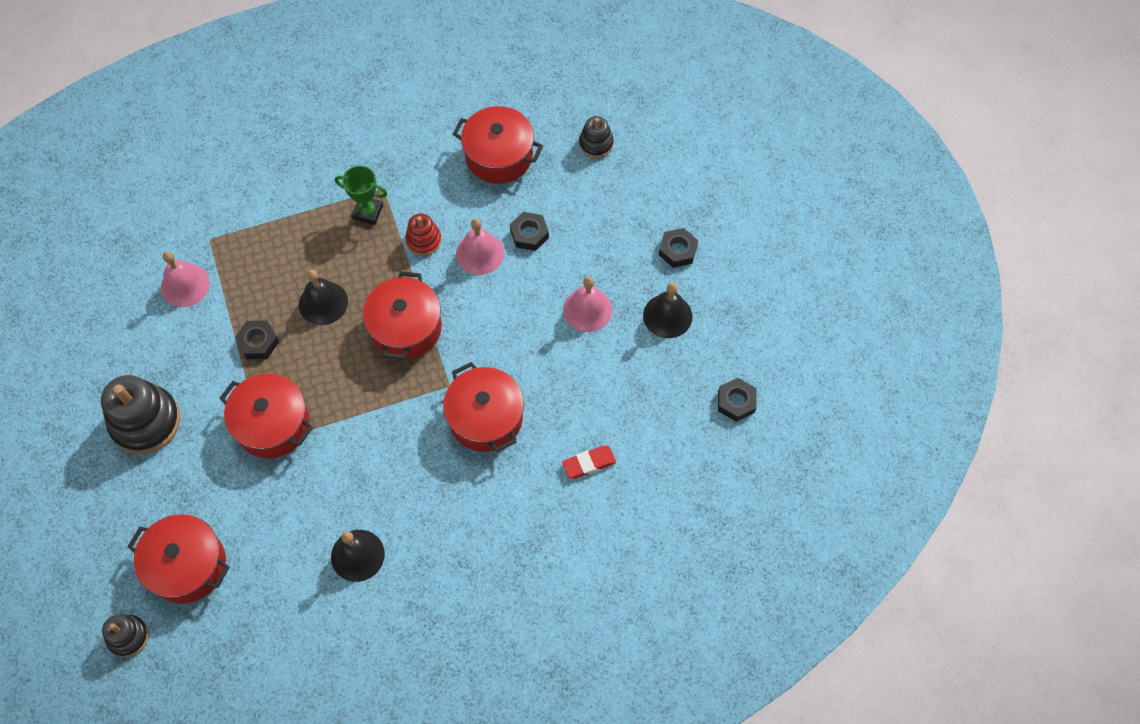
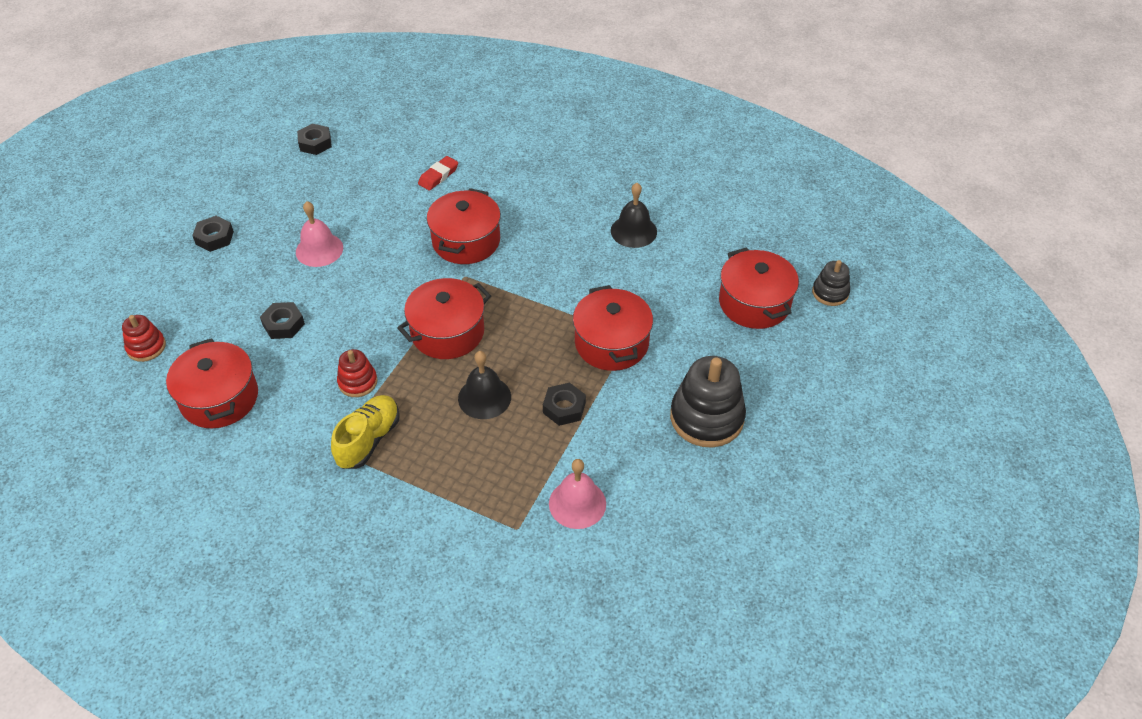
camera: 135 degrees left, 15 degrees down
green trophy [335,166,387,225] -> yellow shoe [331,395,400,469]
pink bell [456,218,504,275] -> none
red eraser [562,446,616,479] -> red eraser turned 75 degrees counterclockwise [418,156,458,191]
black stacking toy [579,116,614,158] -> red stacking toy [122,315,166,362]
black bell [643,283,692,338] -> none

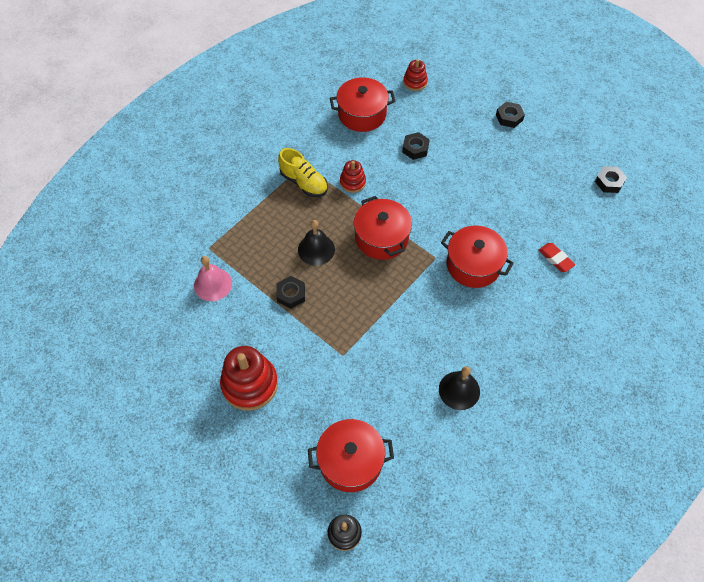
camera: 105 degrees right, 10 degrees up
pink bell [296,201,343,267] -> none
red pot [573,285,653,371] -> none
black stacking toy [670,356,746,447] -> red stacking toy [220,346,278,411]

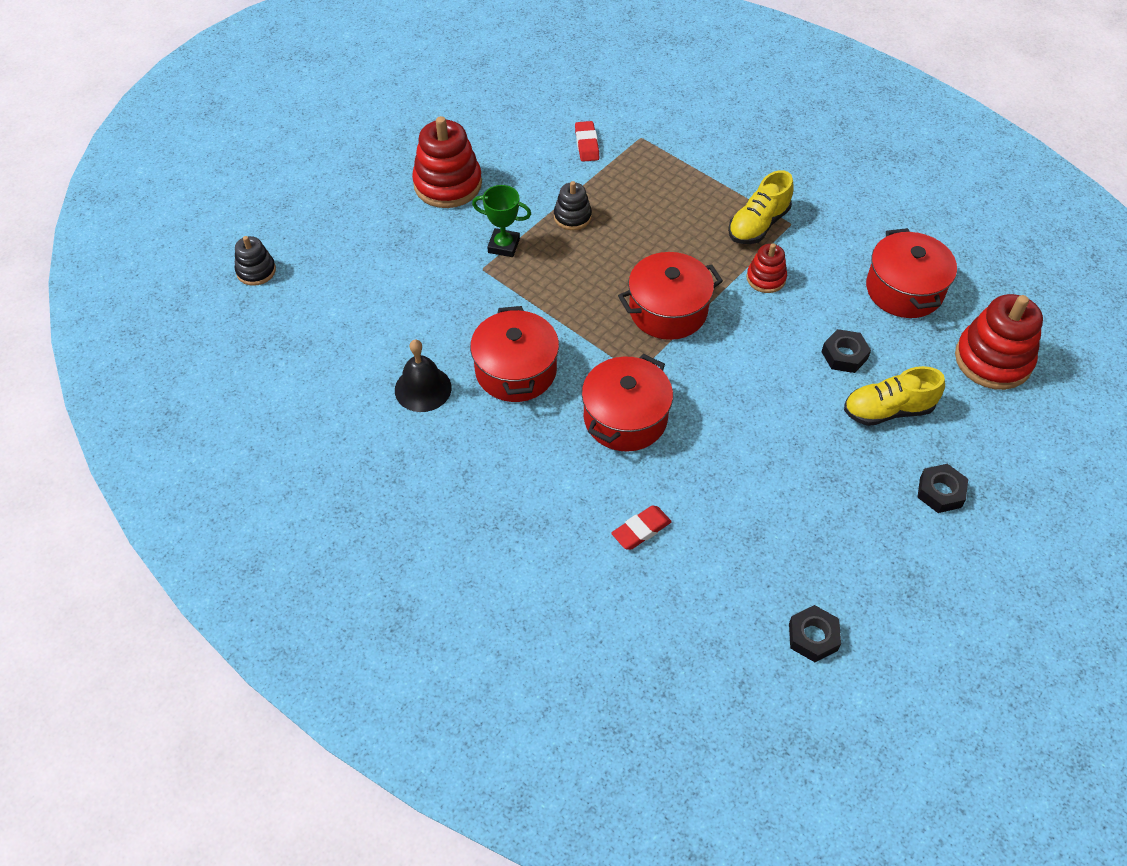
camera: 90 degrees right, 5 degrees down
pink bell [194,256,232,301] -> red eraser [575,121,599,162]
black nut [276,276,305,309] -> black stacking toy [554,181,592,230]
black bell [298,220,335,266] -> none
red pot [308,419,394,492] -> red pot moved to [470,306,559,402]
red stacking toy [403,59,428,91] -> red stacking toy [955,294,1043,390], size x1.84
none -> green trophy [472,185,531,257]
none -> yellow shoe [844,366,945,426]

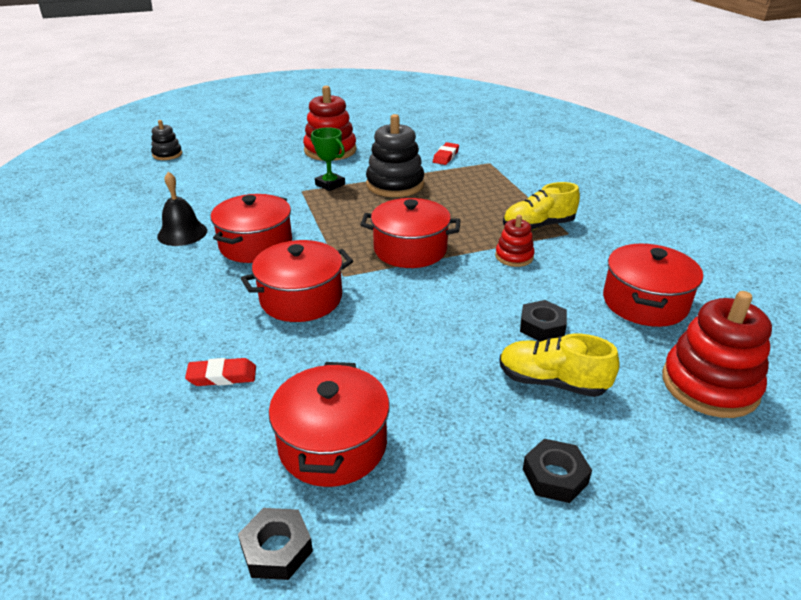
camera: 30 degrees right, 20 degrees down
black stacking toy [554,181,592,230] -> black stacking toy [366,114,424,197], size x1.84
none -> red pot [269,362,390,487]

